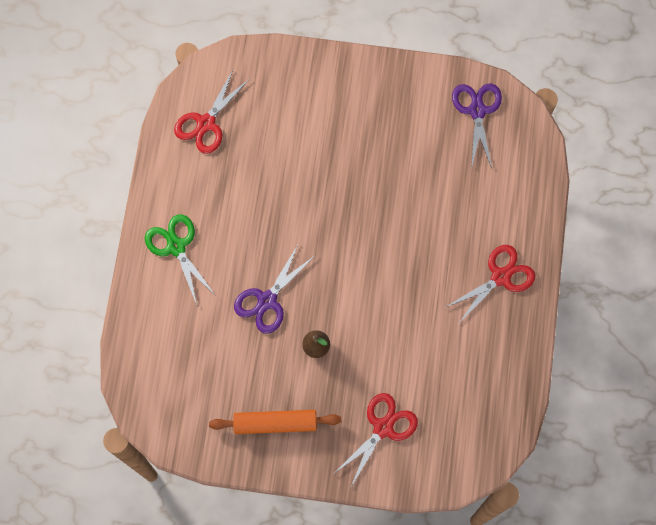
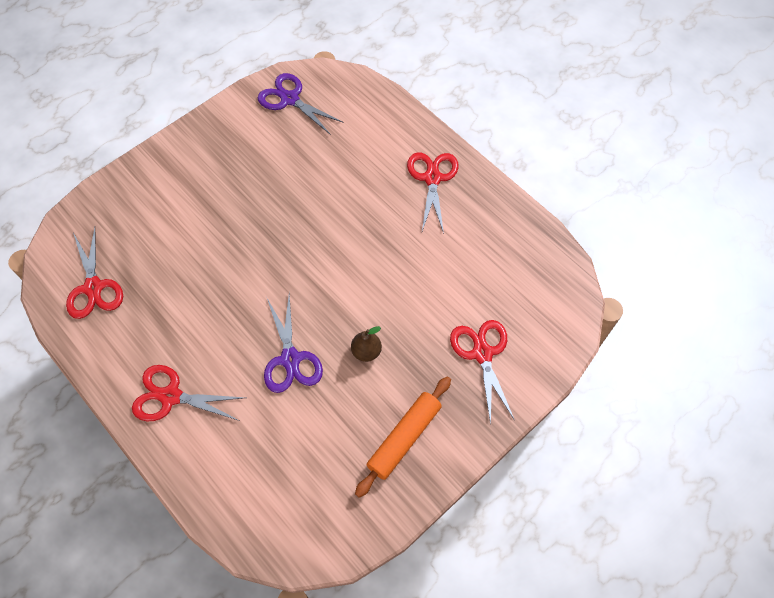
camera: 50 degrees left, 10 degrees down
green scissors [145,214,216,305] -> red scissors [132,365,246,421]

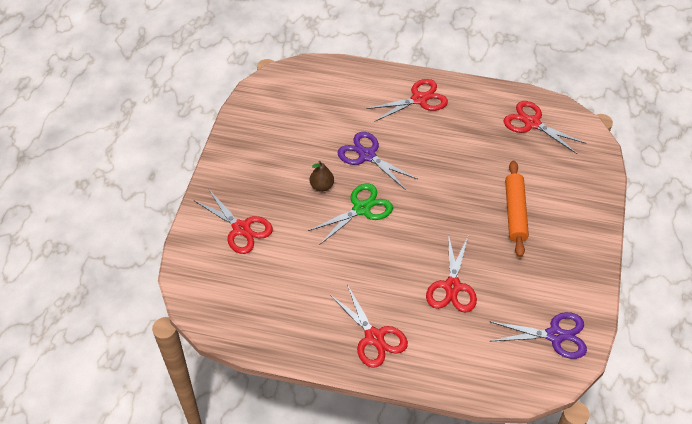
camera: 145 degrees right, 10 degrees down
orange rolling pin [355,377,451,498] -> orange rolling pin moved to [505,161,529,257]
none -> green scissors [308,183,393,244]
none -> red scissors [426,233,477,312]

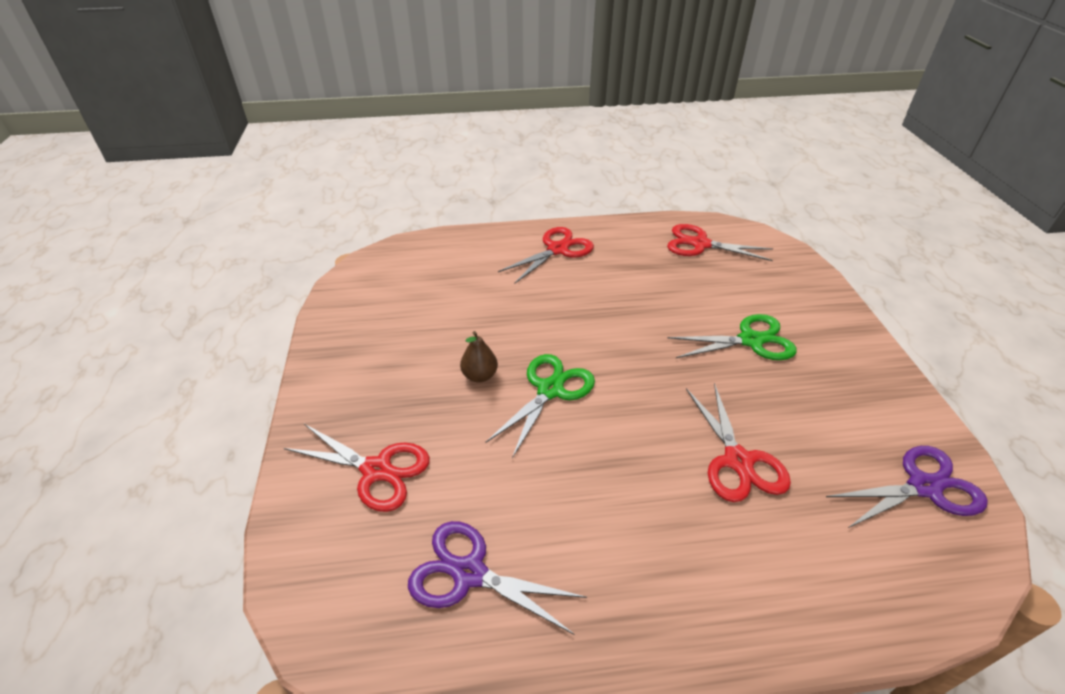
camera: 20 degrees left, 10 degrees down
red scissors [330,285,408,368] -> none
purple scissors [337,132,417,190] -> purple scissors moved to [408,521,587,634]
orange rolling pin [505,161,529,257] -> green scissors [667,314,797,360]

